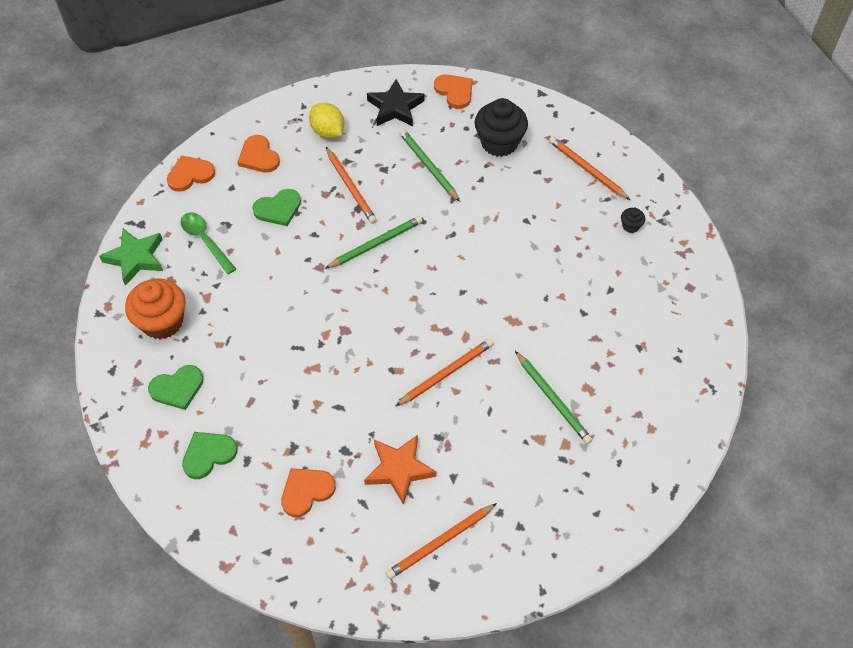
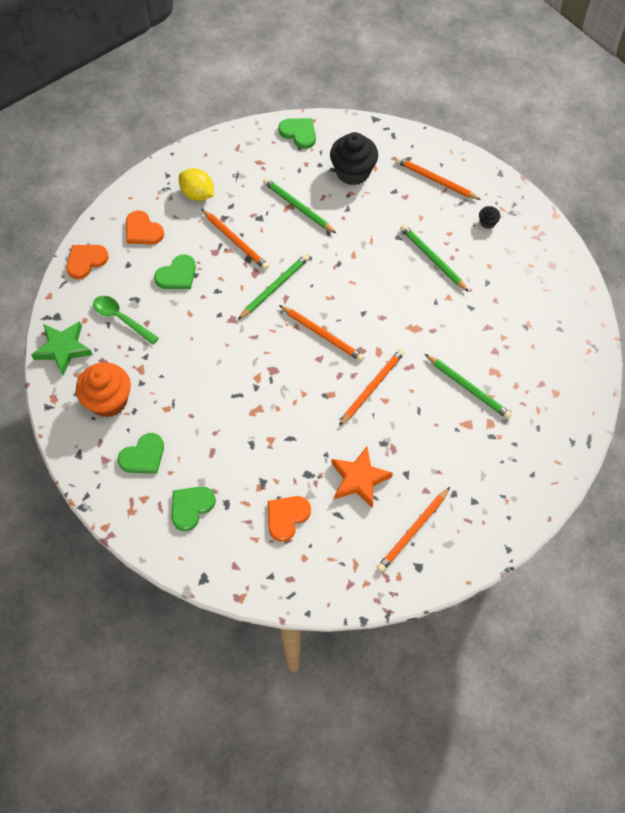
camera: 15 degrees left, 5 degrees up
black star [367,79,424,126] -> none
orange heart [434,74,473,109] -> green heart [278,118,316,149]
none -> orange pencil [279,305,364,361]
none -> green pencil [400,225,469,292]

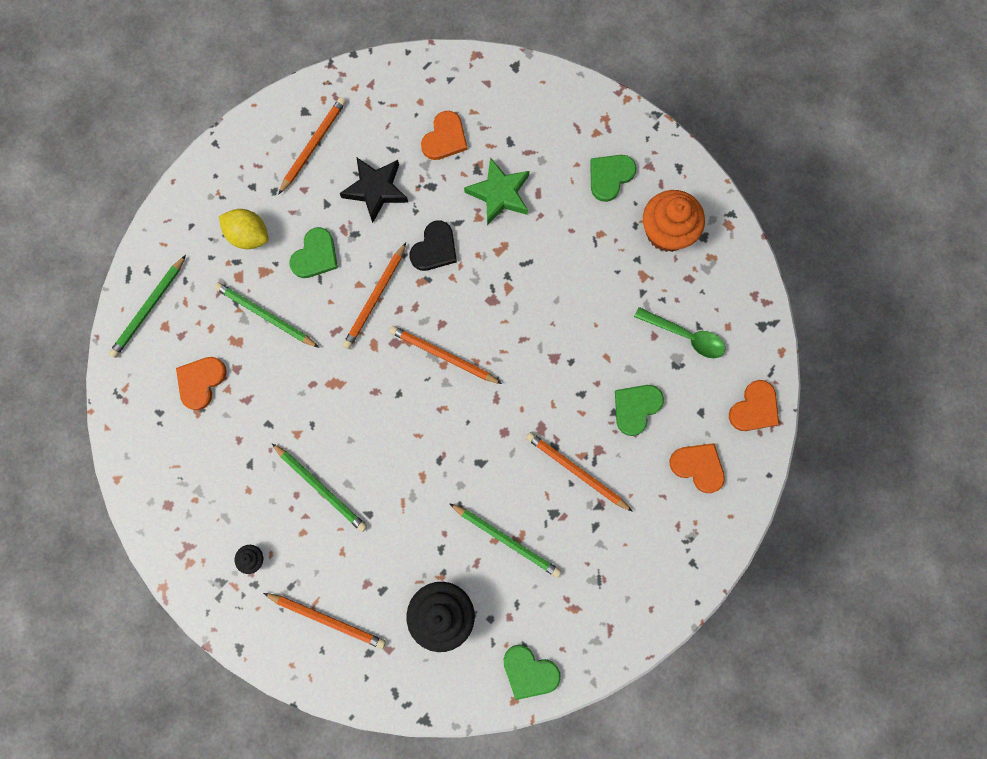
camera: 170 degrees right, 15 degrees up
green star [31,321,93,375] -> green star moved to [464,157,529,225]
green heart [171,486,216,531] -> green heart moved to [289,227,338,278]
yellow lemon [179,168,214,201] -> yellow lemon moved to [219,209,268,249]
green pencil [238,254,309,320] -> green pencil moved to [109,255,186,358]
orange star [331,446,393,508] -> black star [340,158,408,223]
none -> orange heart [176,357,227,410]
none -> black heart [409,221,457,271]

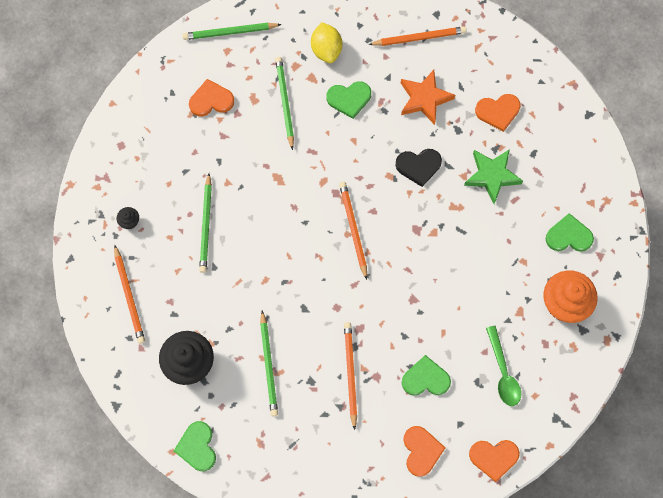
camera: 50 degrees right, 5 degrees down
black star [340,158,408,223] -> orange star [401,70,455,125]
orange pencil [343,243,406,349] -> none

